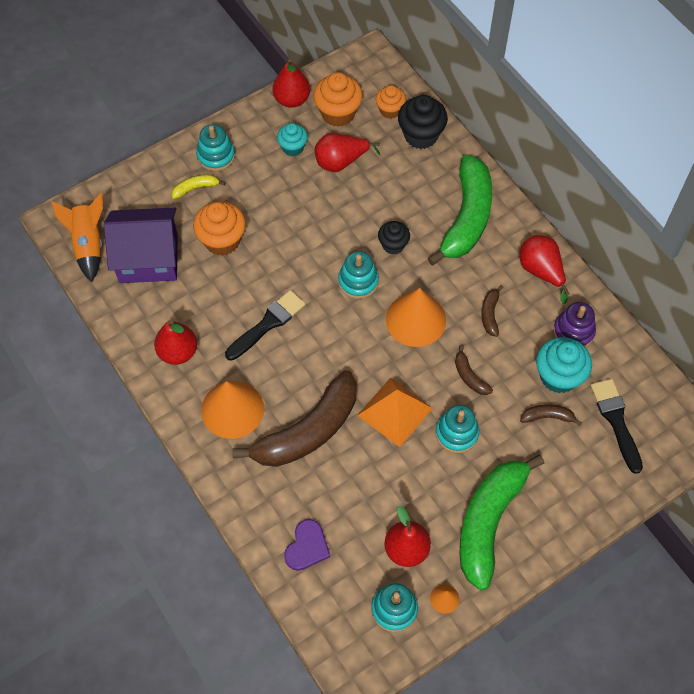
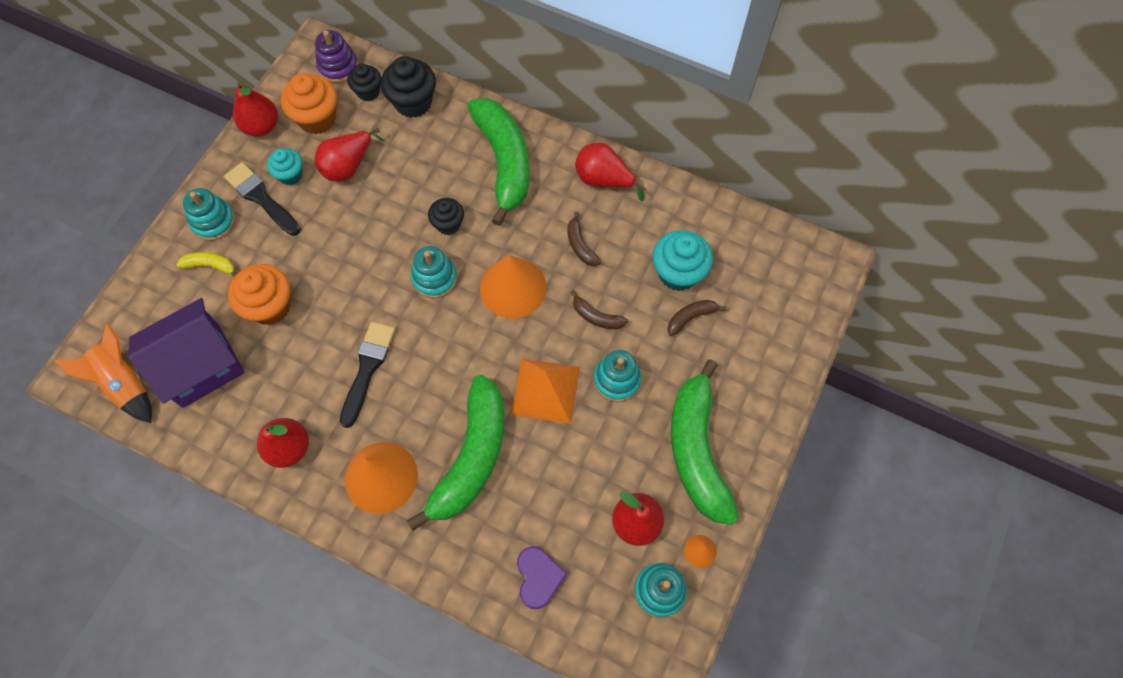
camera: 30 degrees left, 5 degrees up
yellow banana [172,174,225,199] -> yellow banana turned 60 degrees clockwise [177,252,237,277]
brown banana [232,370,357,467] -> green banana [407,375,504,531]
orange cupcake [376,85,406,119] -> black cupcake [348,64,381,101]
purple stacking toy [553,302,596,347] -> purple stacking toy moved to [315,30,358,83]
black brush [590,379,643,474] -> black brush moved to [224,162,301,236]

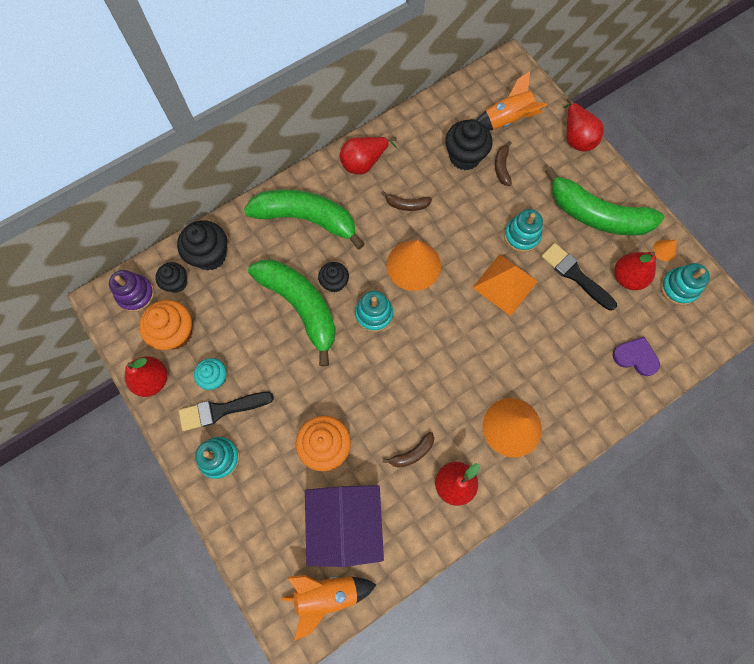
camera: 60 degrees left, 5 degrees up
yellow banana [177,252,237,277] -> none
red pear [314,128,384,181] -> red pear moved to [563,98,604,152]
black brush [340,322,395,428] -> black brush moved to [541,243,617,311]
green banana [407,375,504,531] -> green banana moved to [248,260,336,367]
brown banana [571,290,628,329] -> brown banana moved to [383,432,434,468]
turquoise cupcake [652,230,713,291] -> black cupcake [445,119,492,170]
none -> orange rocket [476,71,547,130]

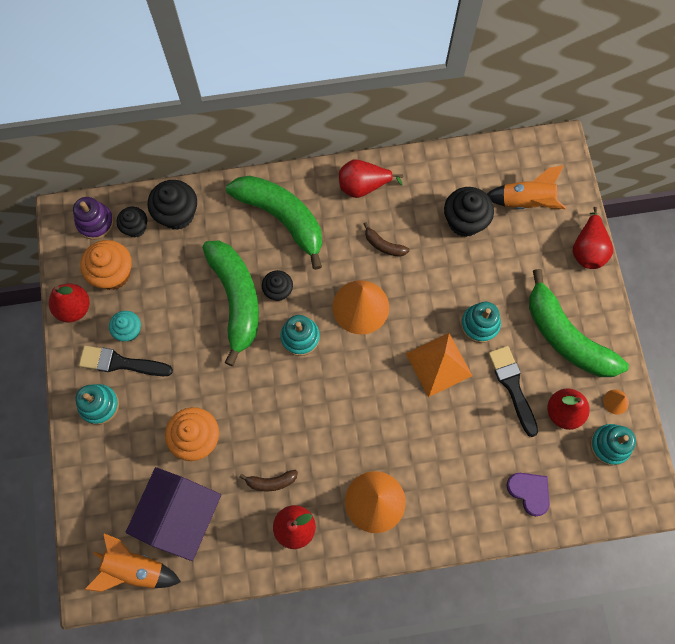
camera: 25 degrees right, 0 degrees up
brown banana [495,141,512,186] -> none

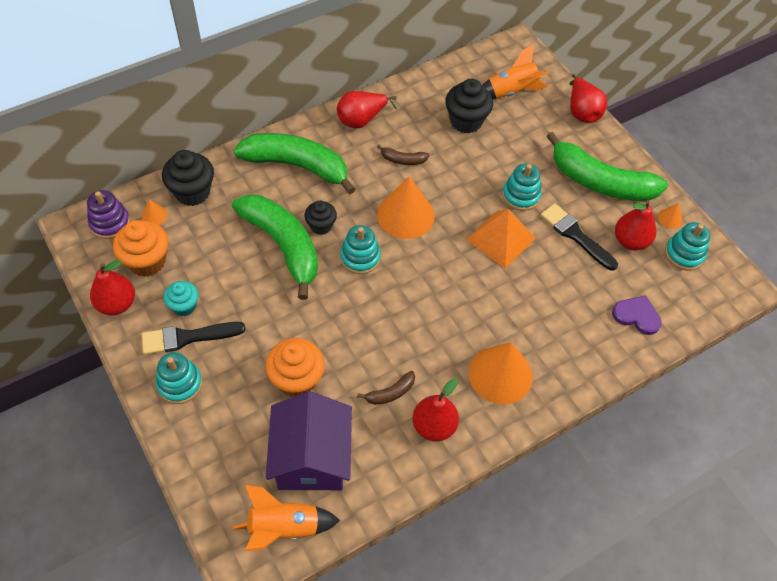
camera: 25 degrees left, 15 degrees down
black cupcake [117,207,147,238] -> orange cone [142,199,167,225]

